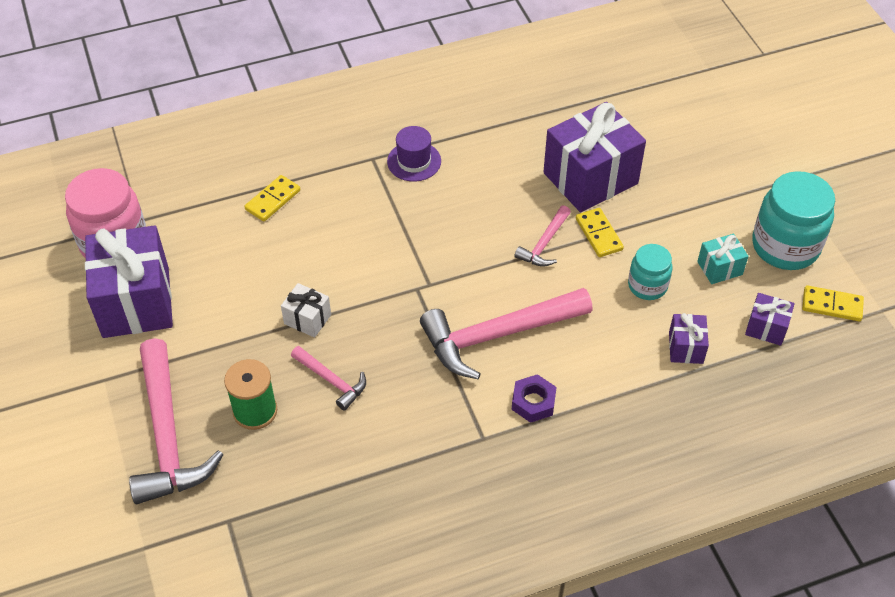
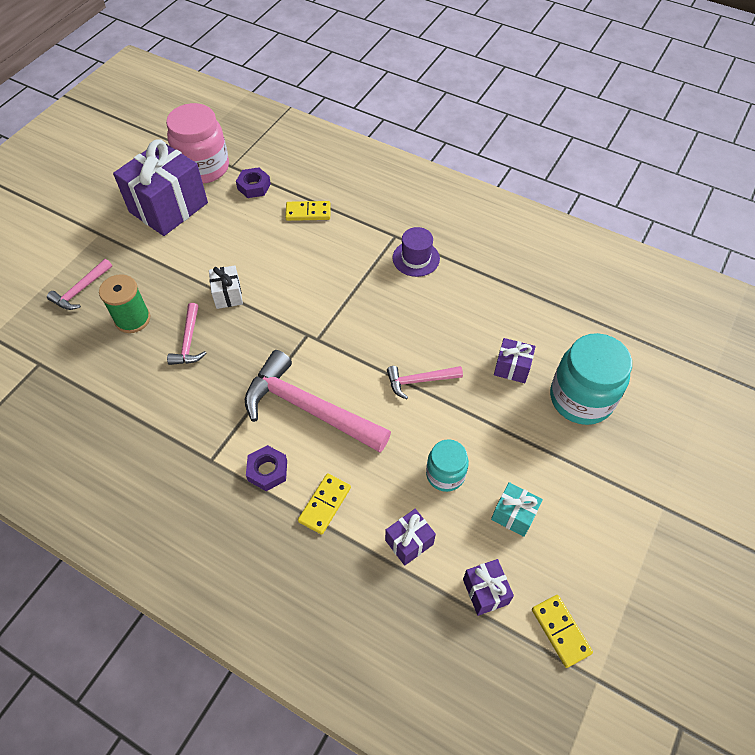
camera: 50 degrees right, 5 degrees up
pink hammer [129,338,224,504] -> pink hammer [47,259,112,310], size x0.50
purple gift [543,102,646,212] -> purple gift [494,338,536,383], size x0.46
yellow domino [576,208,624,257] -> yellow domino moved to [298,474,351,535]
turquoise jar [752,171,835,270] -> turquoise jar moved to [550,333,632,425]
none -> purple nut [236,167,271,198]

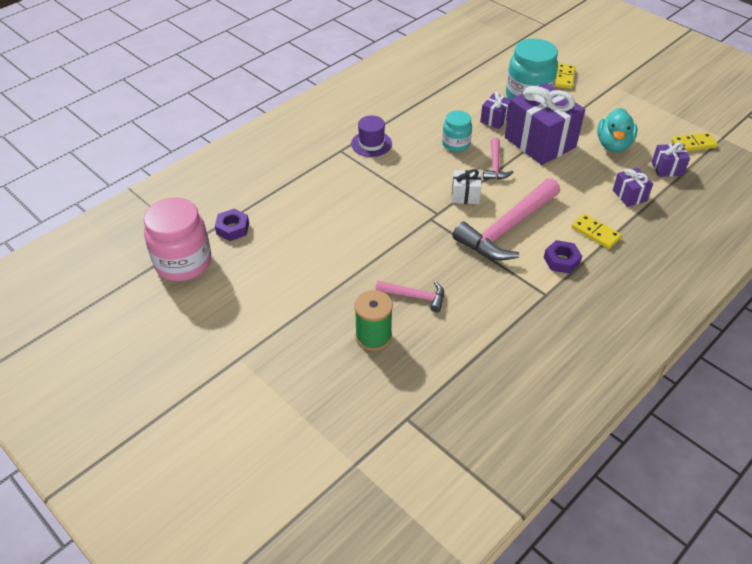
camera: 75 degrees left, 10 degrees down
pink hammer [47,259,112,310] -> none
purple gift [113,140,208,236] -> purple gift moved to [505,83,585,165]
white gift [209,266,243,309] -> white gift moved to [452,169,482,204]
yellow domino [285,201,331,221] -> yellow domino moved to [555,63,575,89]
turquoise jar [426,439,469,492] -> turquoise jar moved to [442,110,472,152]
turquoise gift [491,482,543,537] -> turquoise duck [597,108,637,152]

